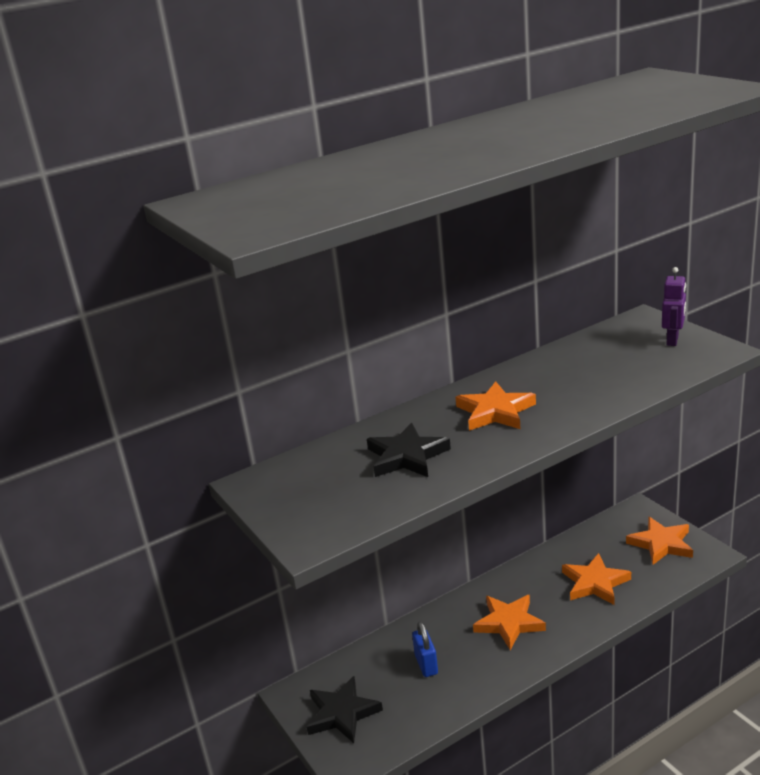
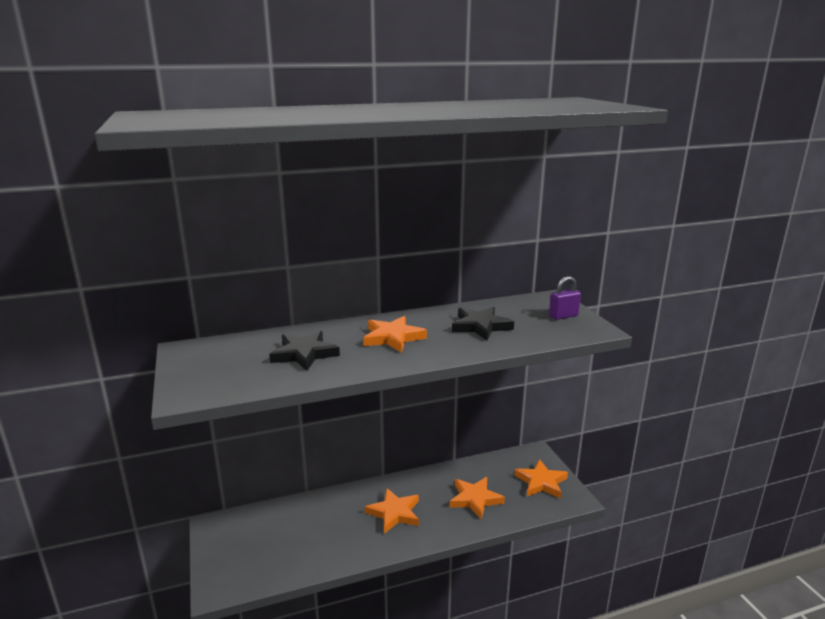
camera: 10 degrees right, 5 degrees down
black star [307,676,383,743] -> black star moved to [452,307,514,341]
blue padlock [412,621,438,677] -> none
purple robot [662,267,686,346] -> purple padlock [549,276,581,320]

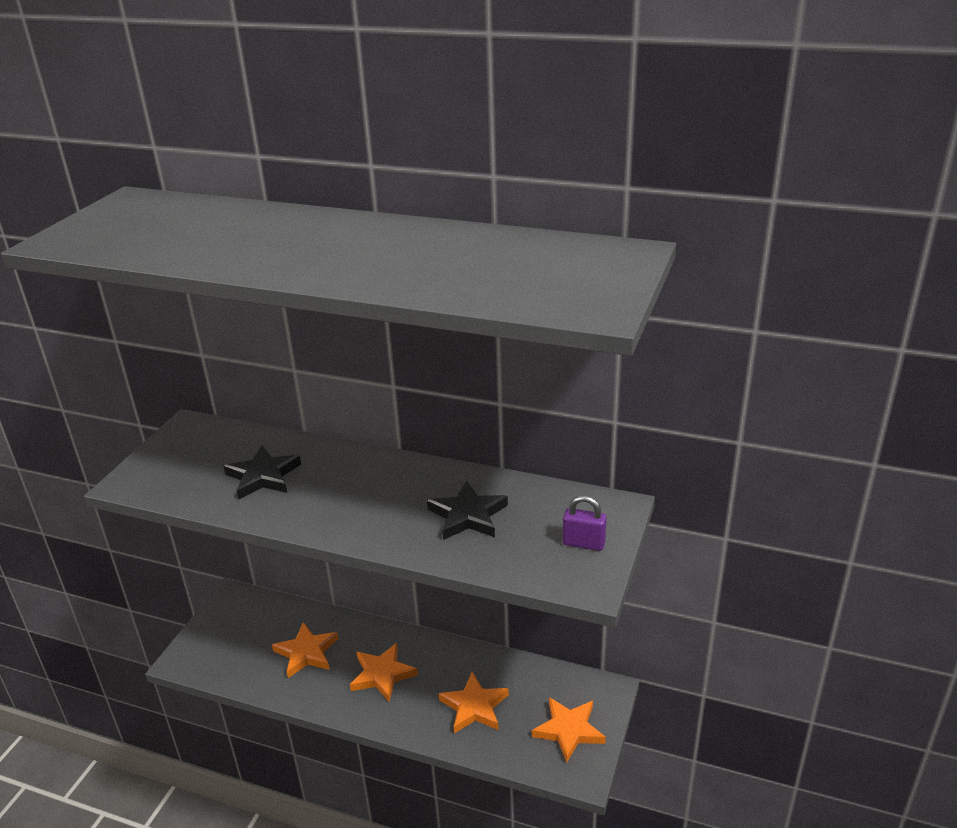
camera: 40 degrees right, 10 degrees up
orange star [363,316,427,353] -> orange star moved to [272,622,339,678]

